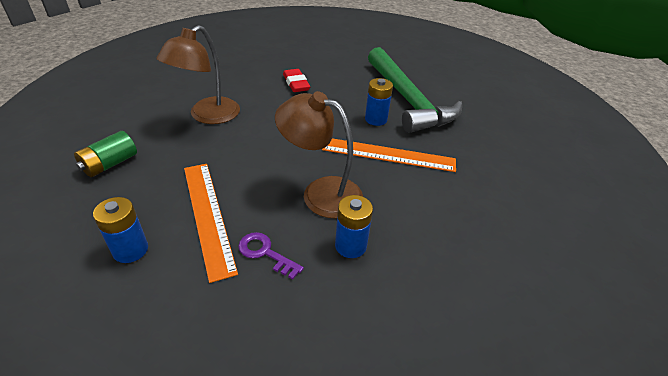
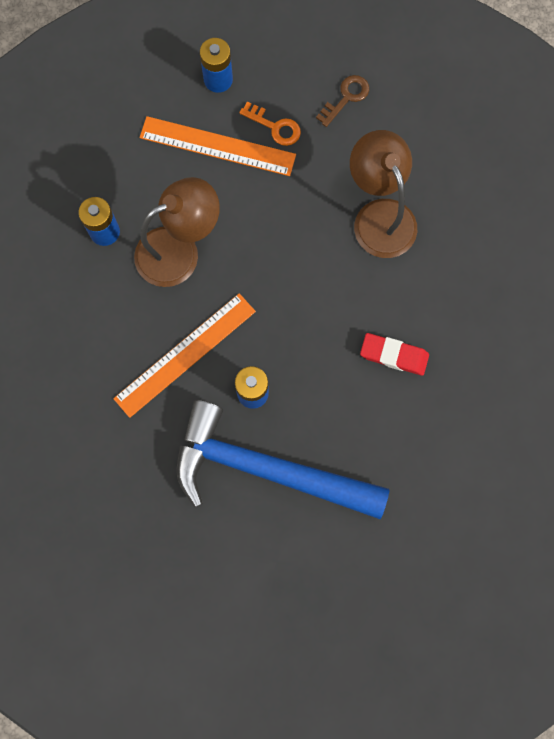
camera: 130 degrees right, 35 degrees up
green battery [74,131,137,177] -> brown key [316,75,369,127]
purple key [238,232,304,280] -> none
green hammer [368,47,462,133] -> blue hammer [177,400,389,519]
none -> orange key [239,101,301,146]

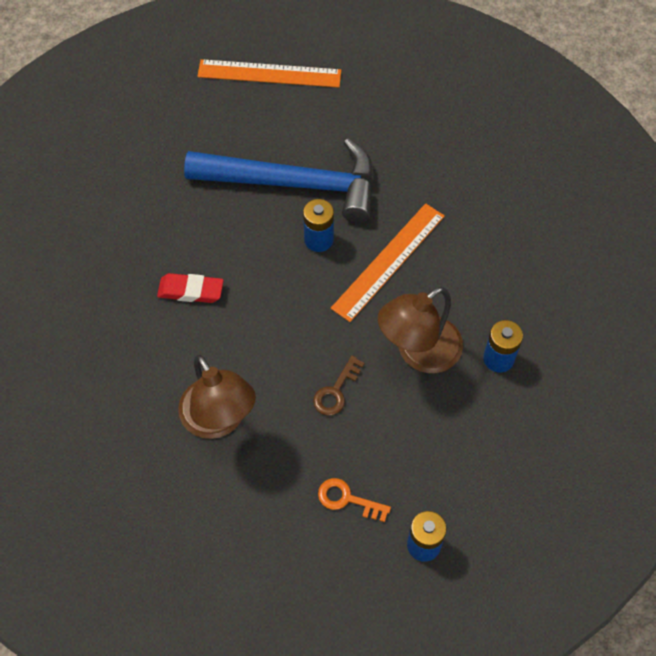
camera: 170 degrees right, 15 degrees down
orange ruler [140,116,296,176] -> orange ruler moved to [197,59,341,88]
brown key [316,75,369,127] -> brown key moved to [313,355,365,415]

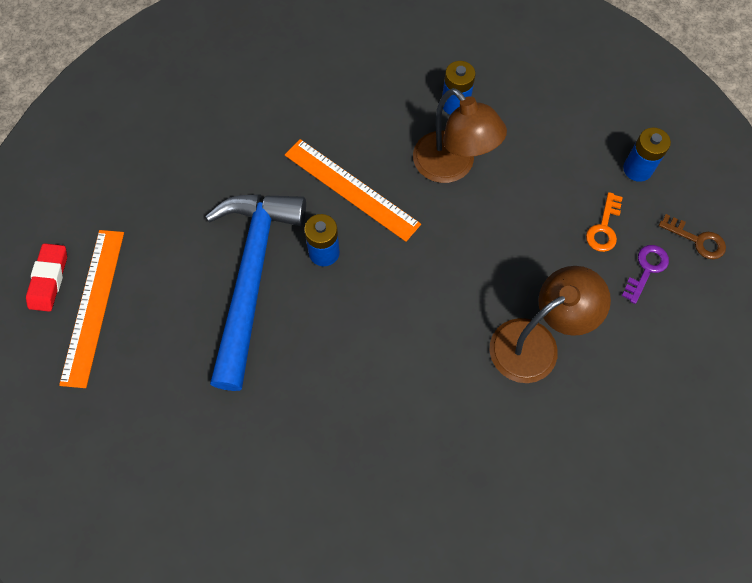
camera: 90 degrees left, 5 degrees up
red eraser [157,273,224,303] -> red eraser moved to [26,243,67,312]
brown key [313,355,365,415] -> brown key moved to [659,214,726,259]
none -> purple key [622,245,669,304]

